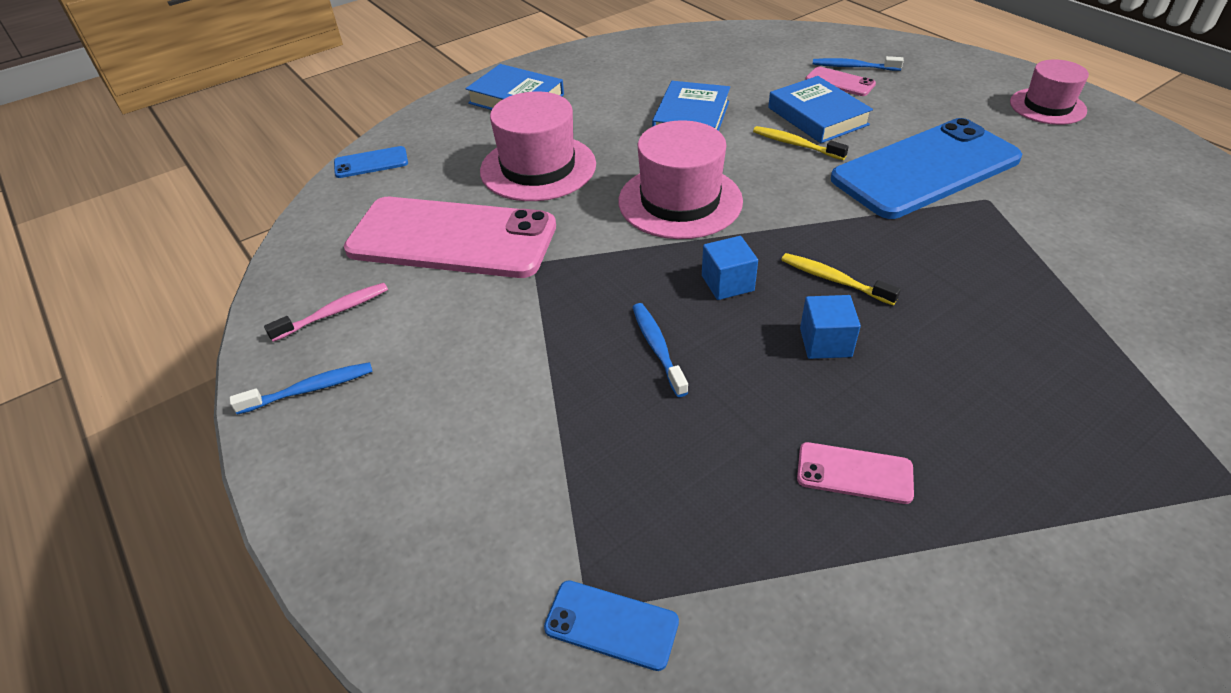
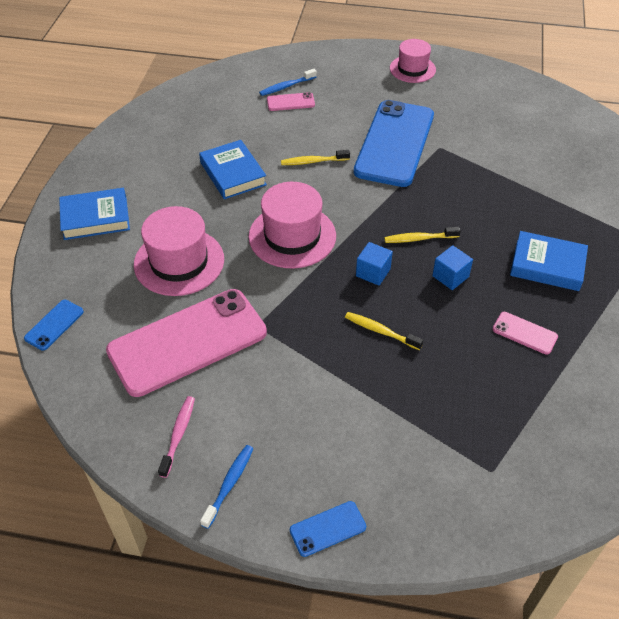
camera: 45 degrees left, 5 degrees up
blue phone [544,580,679,671] -> blue phone moved to [290,501,366,557]
blue toothbrush [632,303,688,397] -> yellow toothbrush [345,312,423,350]
blue book [768,76,873,143] -> blue book moved to [510,231,588,291]
pink phone [797,442,914,504] -> pink phone turned 60 degrees clockwise [492,312,558,355]

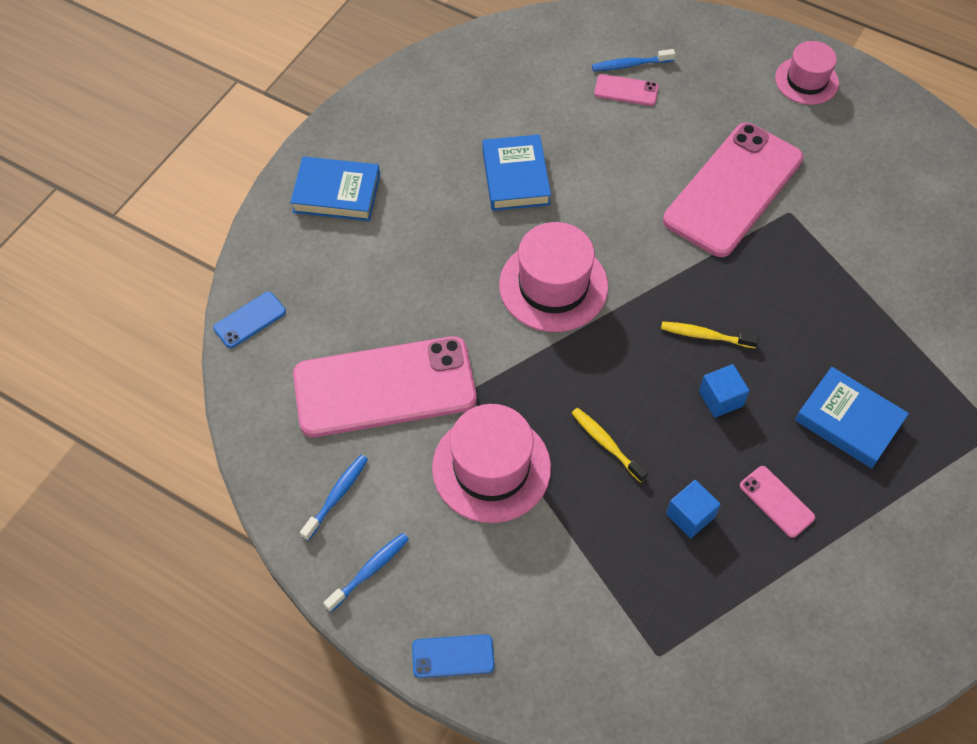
camera: 20 degrees right, 10 degrees up
pink hat [134,206,224,296] -> pink hat moved to [432,404,551,523]
pink toothbrush [158,396,195,478] -> blue toothbrush [300,455,368,541]
yellow toothbrush [281,150,350,165] -> none
blue phone [354,100,434,187] -> pink phone [663,123,804,257]
blue cube [356,242,393,286] -> blue cube moved to [666,480,721,538]

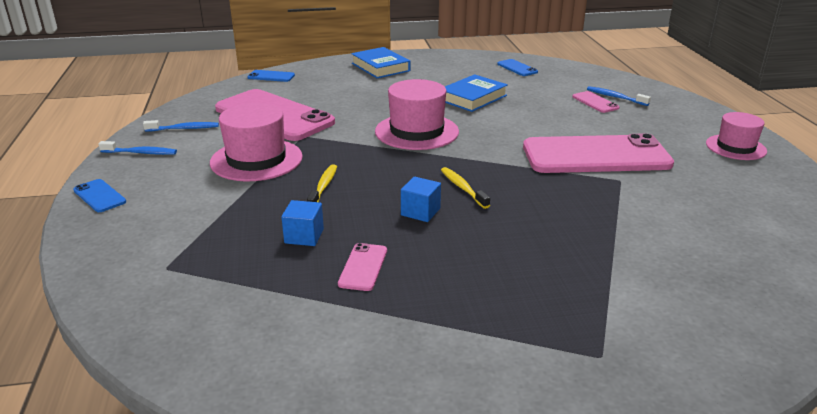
camera: 50 degrees right, 30 degrees down
blue book [795,367,909,468] -> none
none -> blue phone [497,59,538,76]

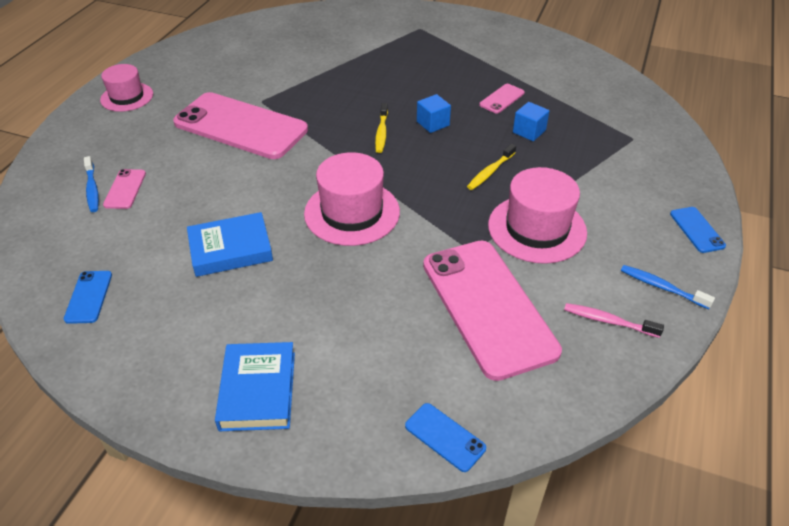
camera: 150 degrees left, 15 degrees up
blue toothbrush [143,120,219,132] -> pink toothbrush [564,303,664,338]

